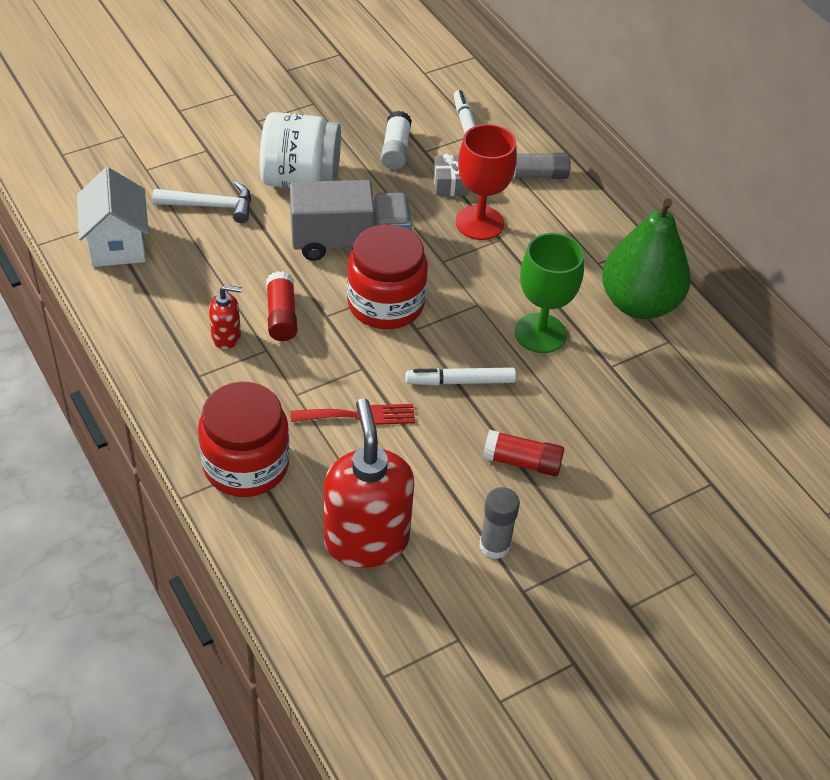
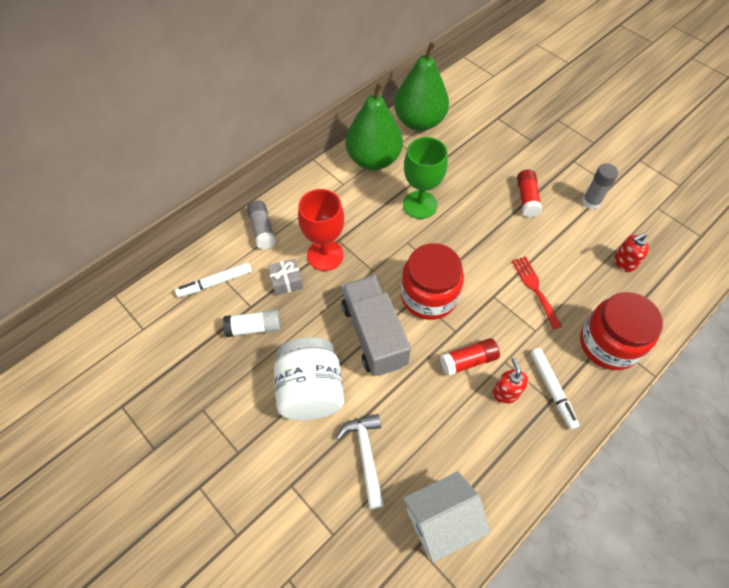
camera: 100 degrees left, 10 degrees up
red soap dispenser [324,398,414,568] -> red soap dispenser [614,233,649,272], size x0.47
white marker [405,367,516,386] -> white marker moved to [531,348,579,430]
none -> green pear [394,42,449,131]

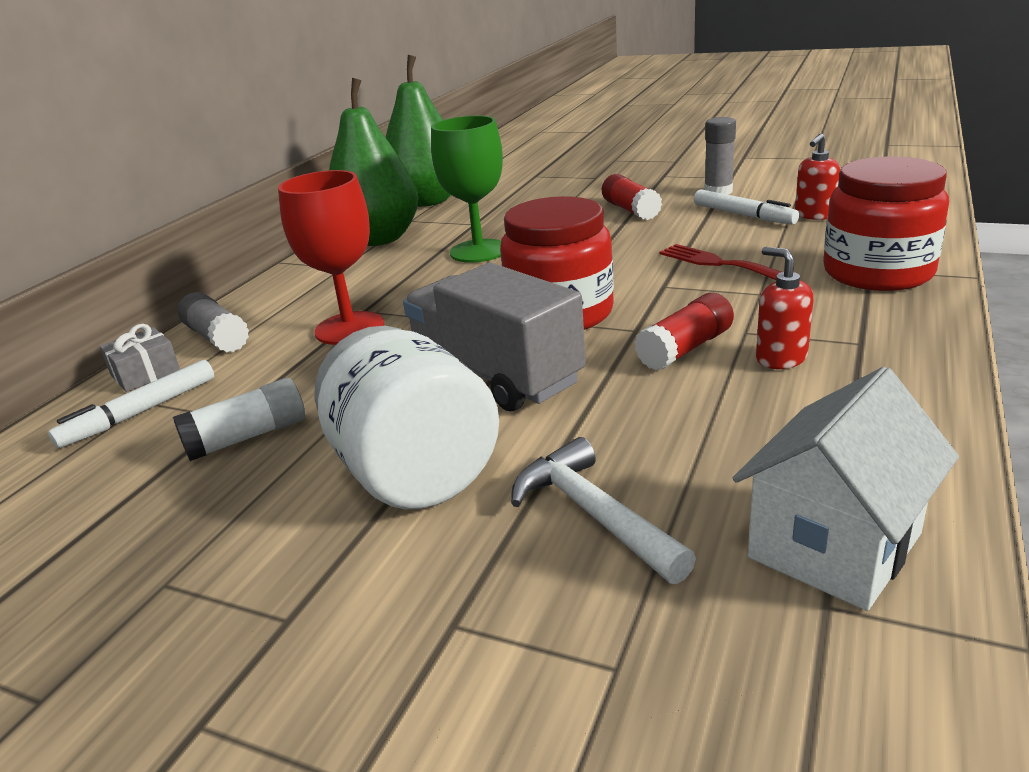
camera: 20 degrees left, 30 degrees down
grey gift [268,259,303,295] -> grey gift moved to [99,324,180,392]
white marker [531,348,579,430] -> white marker moved to [694,189,799,224]

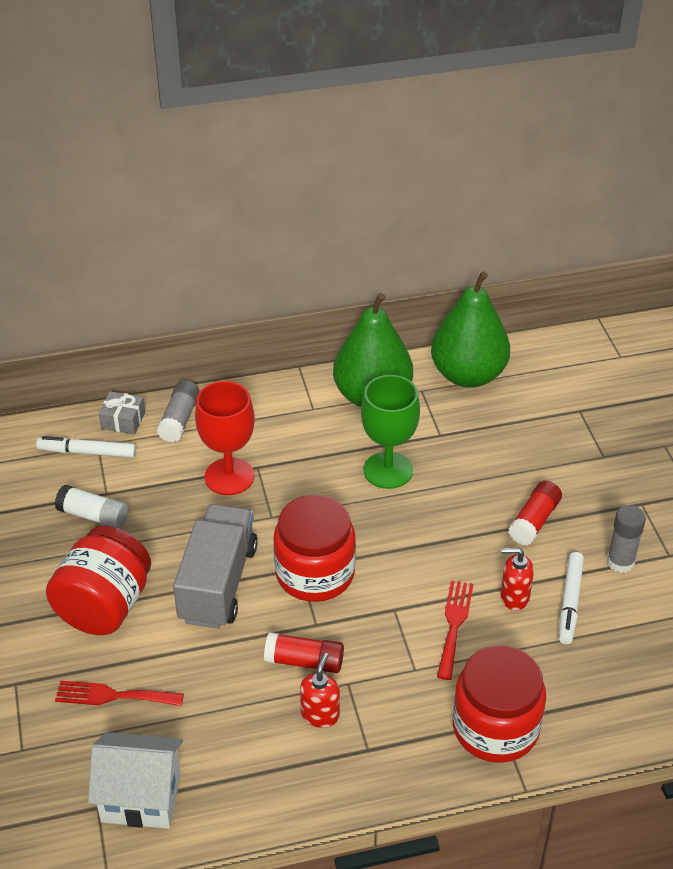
camera: 50 degrees right, 15 degrees up
white jar [314,326,499,509] -> red jar [46,525,151,635]
white hammer [511,437,696,584] -> red fork [55,681,184,706]
red soap dispenser [795,134,840,220] -> red soap dispenser moved to [501,548,534,611]

